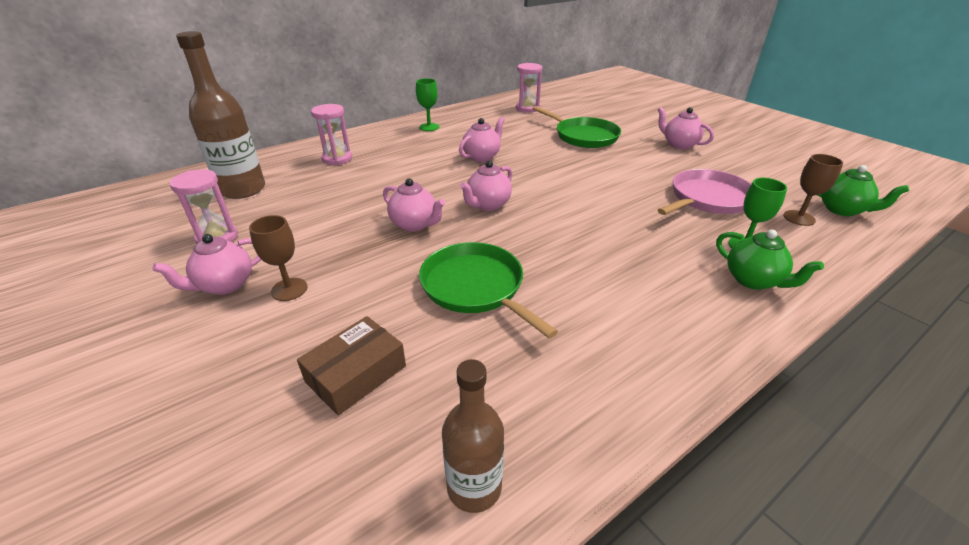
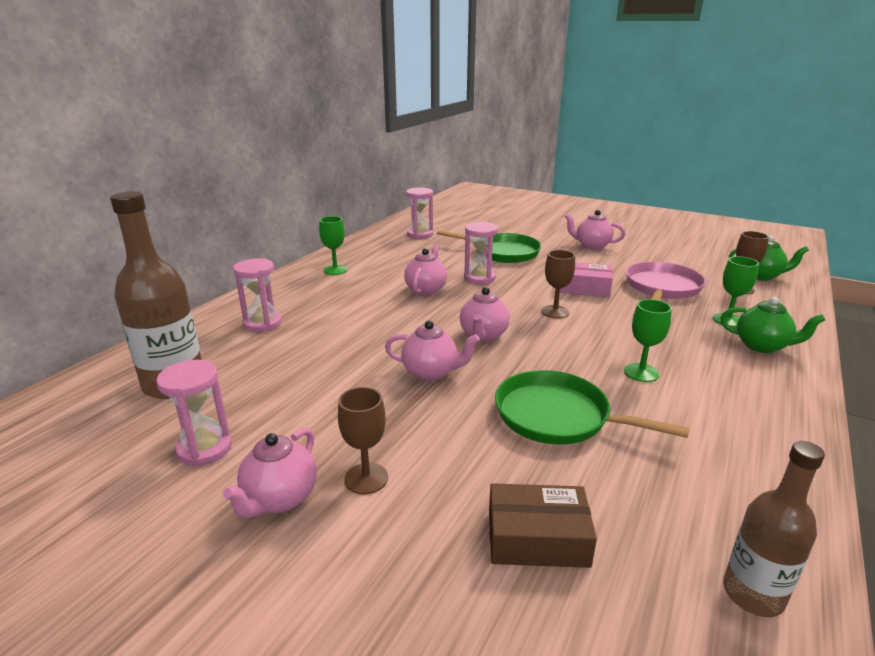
camera: 25 degrees left, 10 degrees down
brown box [297,316,406,415] -> brown box turned 75 degrees clockwise [489,483,597,568]
none -> pink hourglass [464,222,498,284]
none -> brown goblet [541,250,575,318]
none -> pink box [560,262,613,297]
none -> green goblet [624,299,672,382]

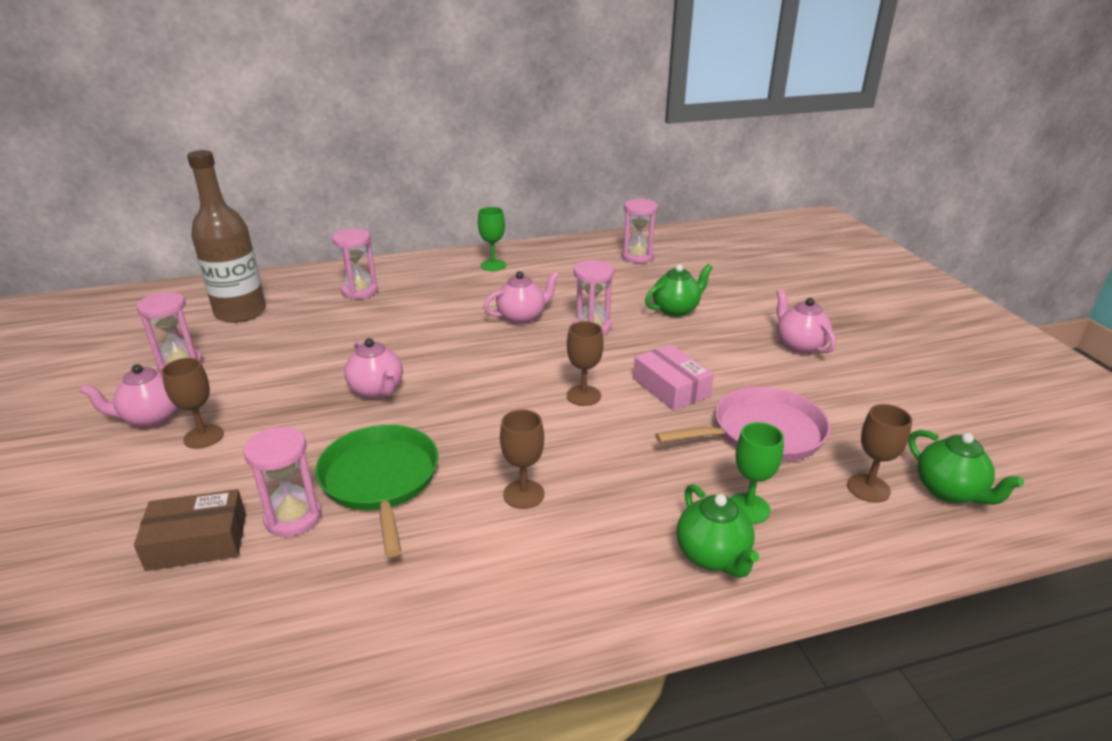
camera: 45 degrees right, 5 degrees up
green pan [437,230,541,263] -> green teapot [645,264,713,317]
pink teapot [460,287,510,342] -> none
brown box [489,483,597,568] -> brown box turned 60 degrees counterclockwise [134,489,246,571]
green goblet [624,299,672,382] -> brown goblet [500,410,544,509]
brown bottle [723,441,825,617] -> none
none -> pink hourglass [244,427,322,537]

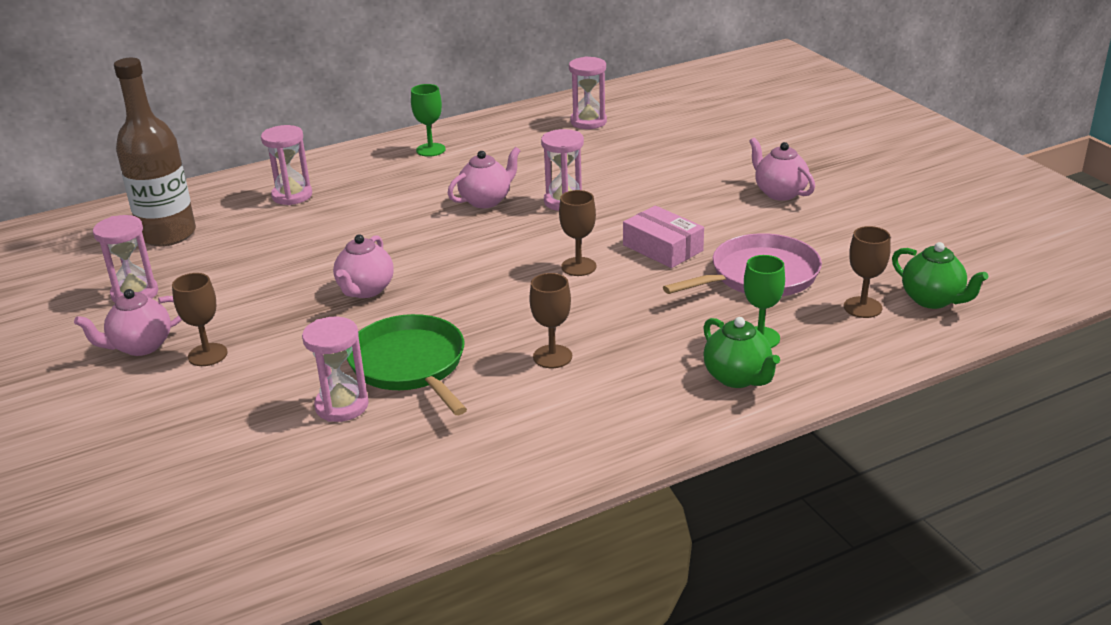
camera: 10 degrees left, 0 degrees up
brown box [134,489,246,571] -> none
pink teapot [344,338,403,399] -> pink teapot turned 60 degrees clockwise [333,234,394,298]
green teapot [645,264,713,317] -> none

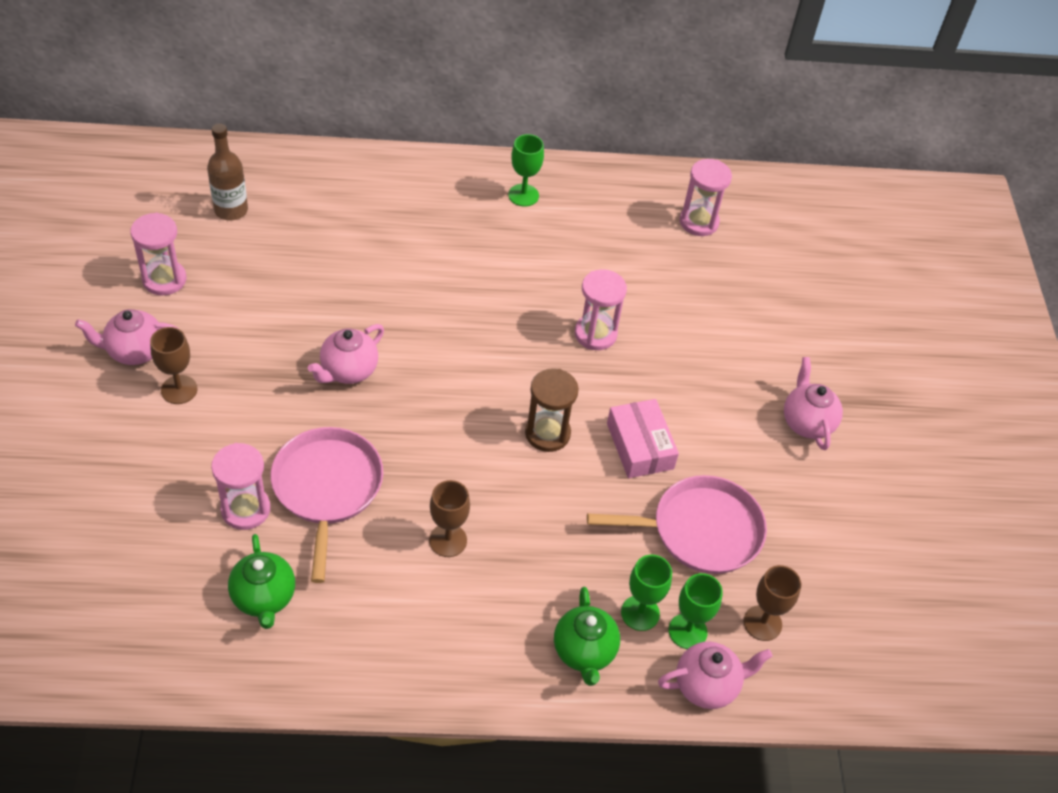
camera: 20 degrees right, 20 degrees up
brown bottle [114,58,196,246] -> brown bottle [207,123,248,220], size x0.61
pink hourglass [261,125,312,205] -> none
green pan [347,314,467,415] -> pink pan [271,427,383,583]
pink teapot [448,147,521,208] -> pink teapot moved to [658,642,772,709]
brown goblet [559,190,596,276] -> brown hourglass [525,368,579,452]
green teapot [892,242,989,309] -> green teapot moved to [228,534,295,629]
none -> green goblet [669,573,723,649]

